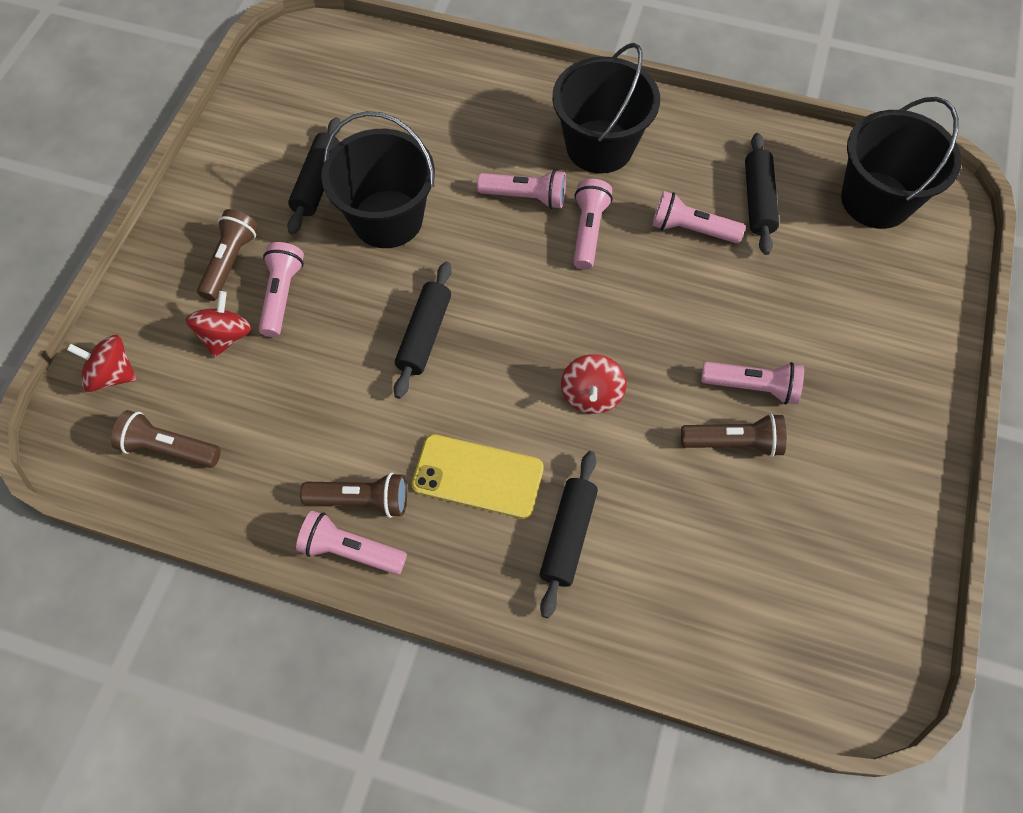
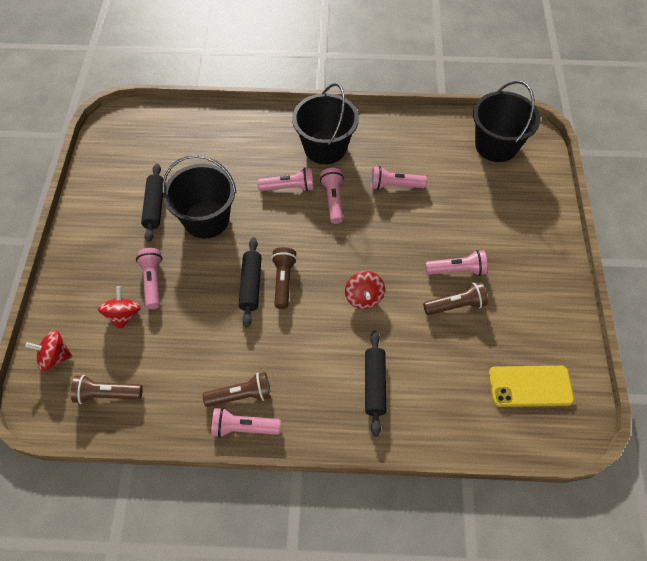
camera: 15 degrees left, 5 degrees down
brown flashlight [197,209,258,301] -> brown flashlight moved to [271,247,297,309]
yellow phone [412,434,544,519] -> yellow phone moved to [489,366,574,407]
black rolling pin [745,133,779,255] -> none

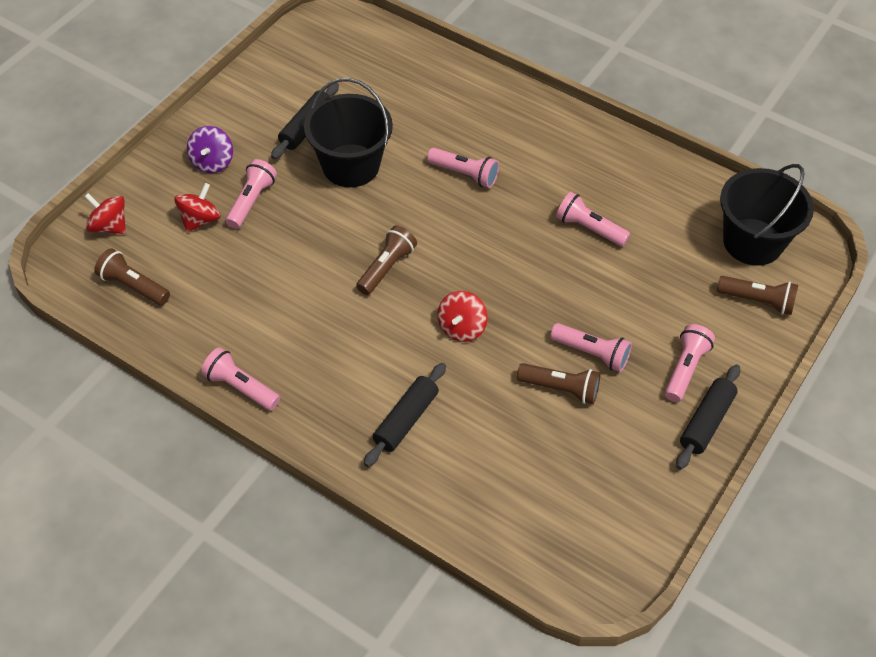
camera: 30 degrees right, 5 degrees down
brown flashlight [203,372,271,407] -> brown flashlight moved to [717,276,798,315]
black rolling pin [238,237,262,327] -> black rolling pin moved to [676,364,740,470]
black bucket [292,83,359,164] -> none
pink flashlight [320,168,344,224] -> pink flashlight moved to [665,324,715,402]
yellow phone [489,366,574,407] -> none
none -> purple spinning top [187,126,233,173]

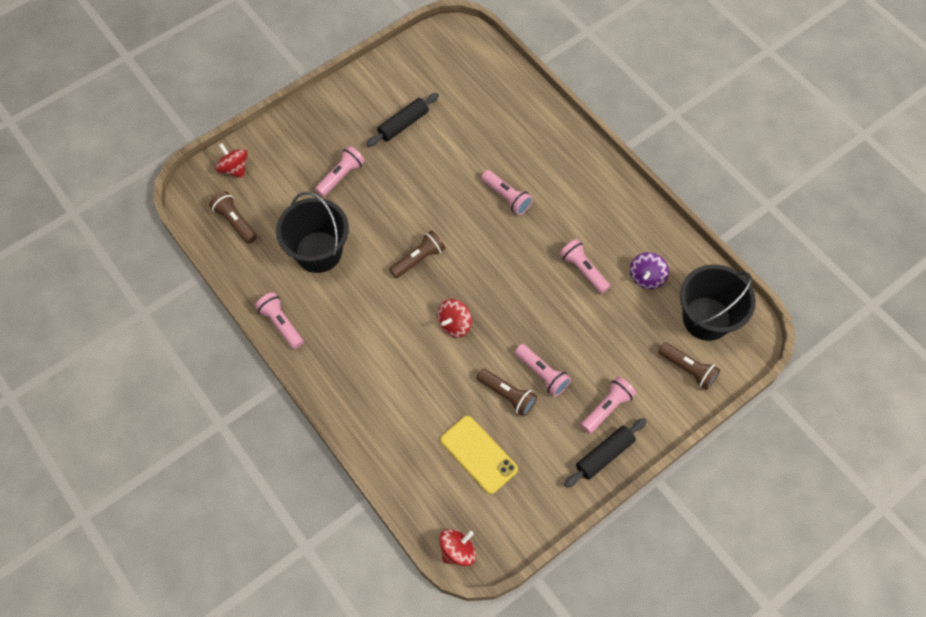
camera: 20 degrees right, 10 degrees up
red spinning top [174,183,221,232] -> red spinning top moved to [439,529,476,566]
purple spinning top [187,126,233,173] -> purple spinning top moved to [630,252,669,289]
black bucket [304,78,393,187] -> black bucket moved to [276,192,349,273]
black rolling pin [364,363,446,467] -> none
none -> yellow phone [440,416,518,494]

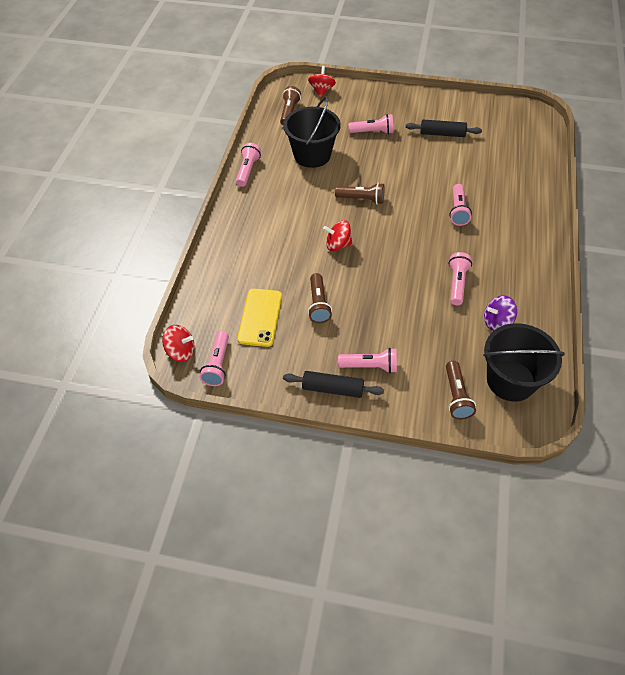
camera: 50 degrees right, 10 degrees down
pink flashlight [515,344,571,397] -> pink flashlight moved to [200,331,229,386]

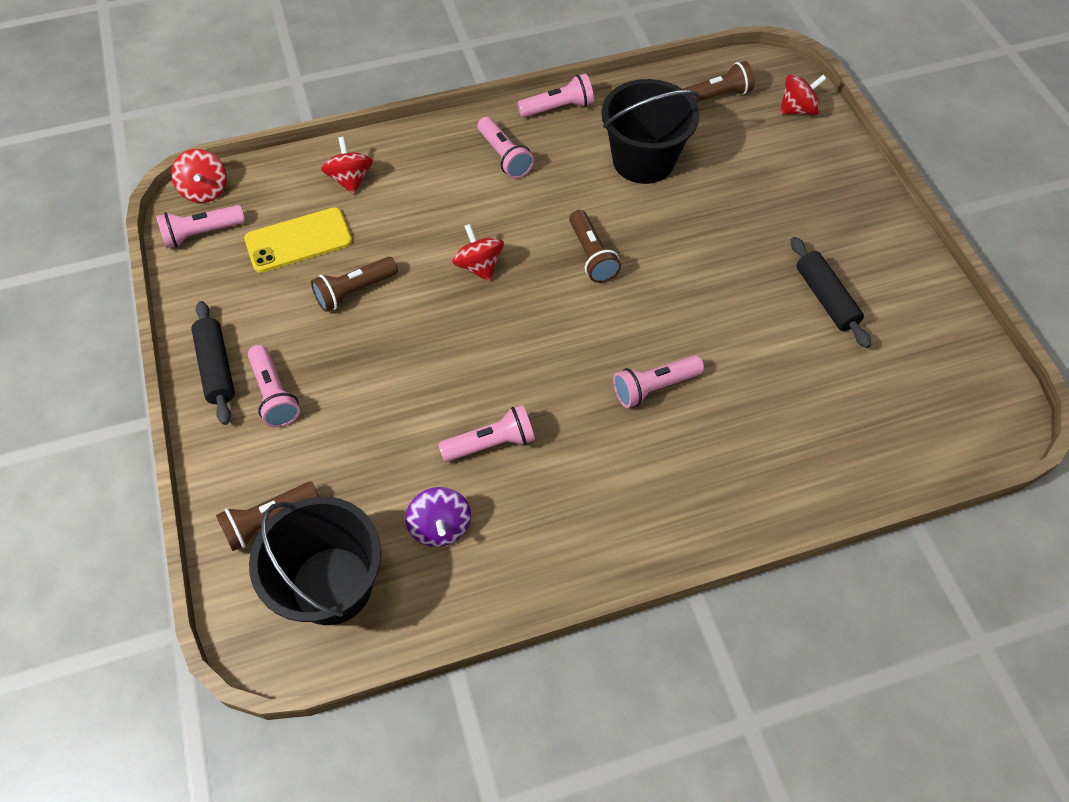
camera: 60 degrees right, 5 degrees up
pink flashlight [348,114,393,134] -> pink flashlight moved to [478,117,534,179]
purple spinning top [484,295,517,331] -> purple spinning top turned 150 degrees counterclockwise [405,487,471,547]
none -> red spinning top [321,137,373,194]

